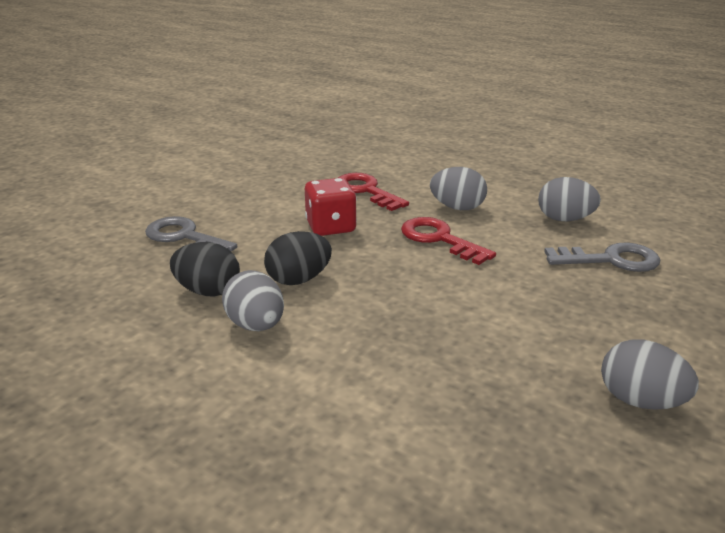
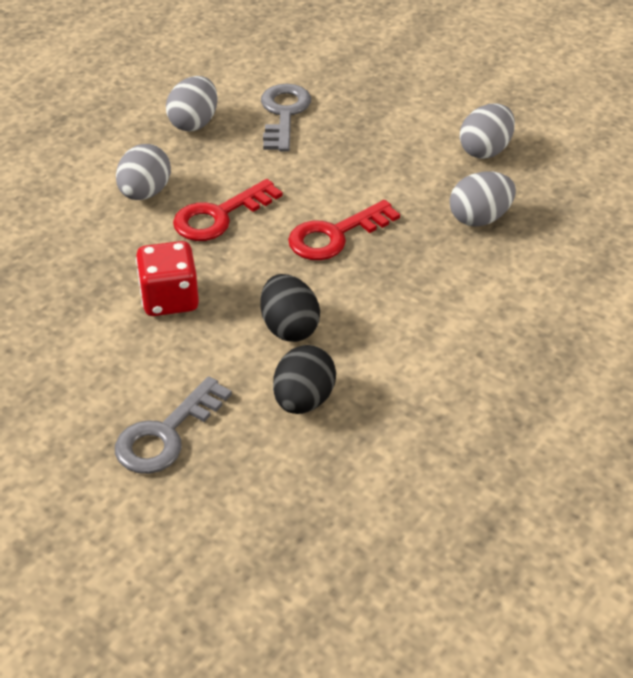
camera: 85 degrees left, 15 degrees up
grey egg [222,270,284,331] -> grey egg moved to [450,171,516,227]
red key [338,173,409,211] -> red key moved to [288,200,400,260]

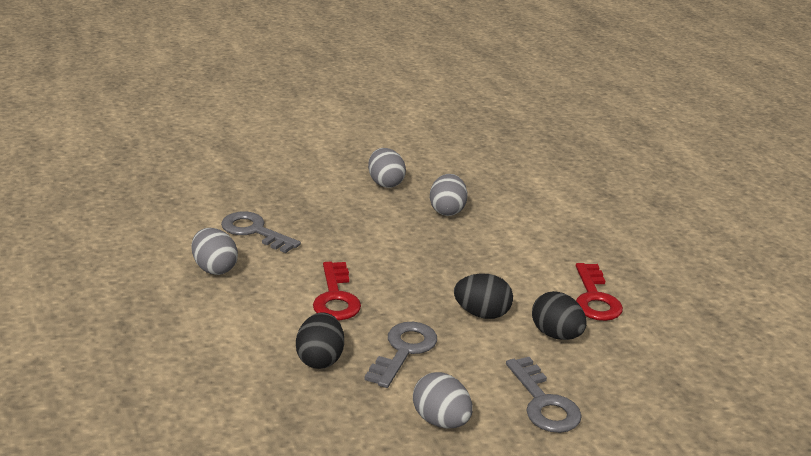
camera: 60 degrees left, 15 degrees down
grey egg [116,144,171,200] -> grey egg moved to [413,372,472,428]
red dice [136,241,199,316] -> grey key [364,322,437,388]
red key [288,200,400,260] -> red key moved to [576,263,623,321]
none -> black egg [296,312,344,369]

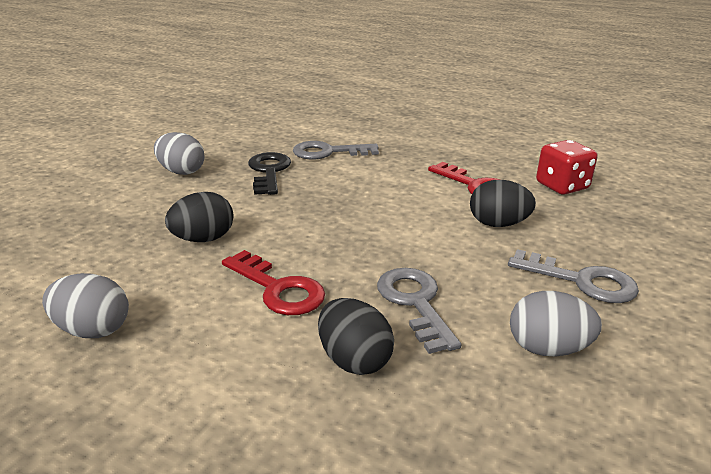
camera: 40 degrees left, 0 degrees up
grey key [221,211,301,253] -> grey key moved to [293,141,379,160]
grey egg [430,174,468,216] -> black key [248,152,291,195]
black egg [454,273,513,319] -> black egg moved to [165,192,233,242]
none -> red dice [536,140,597,195]

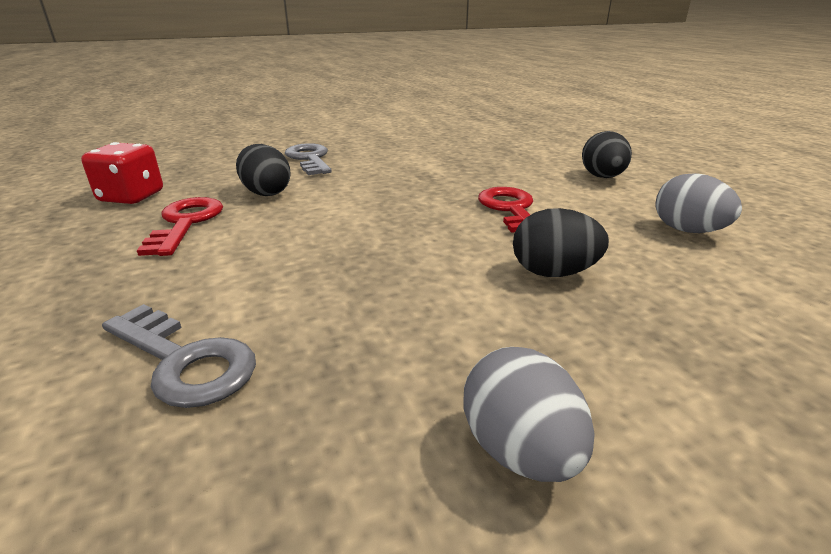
camera: 140 degrees left, 0 degrees up
black key [248,152,291,195] -> none
black egg [318,298,394,375] -> black egg moved to [582,131,632,178]
grey key [377,268,461,354] -> none
grey egg [510,291,602,356] -> none

